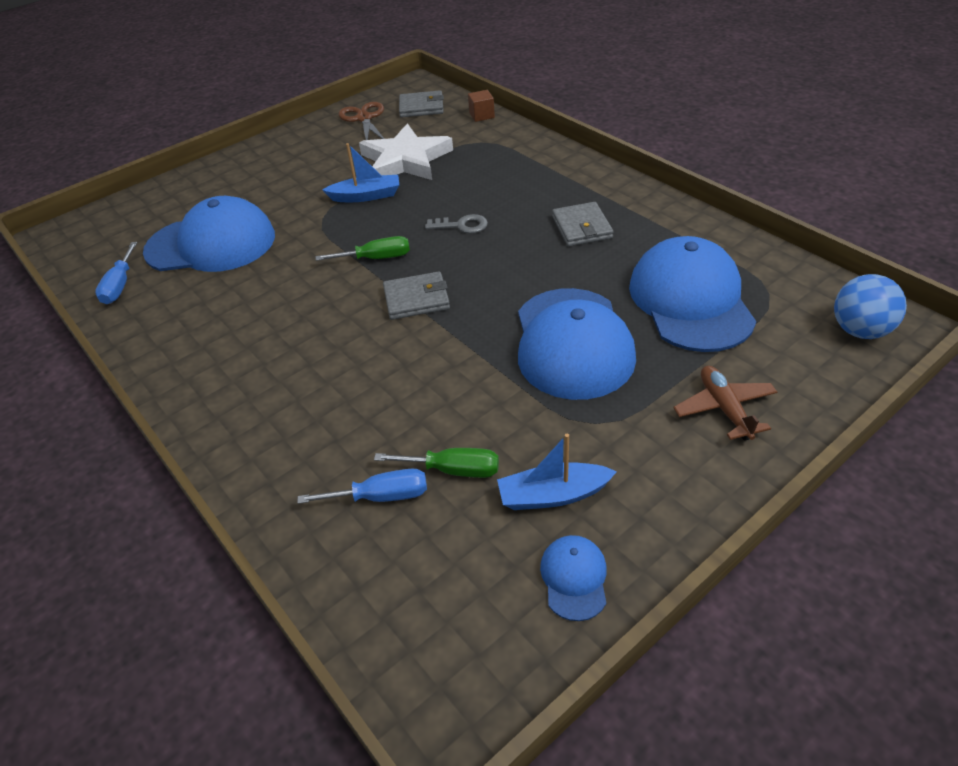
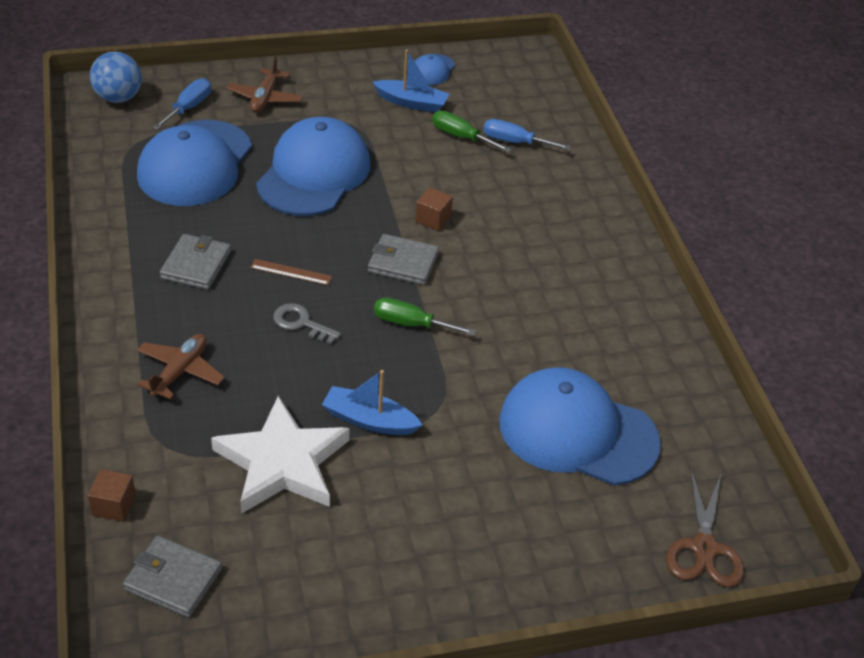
camera: 160 degrees left, 0 degrees up
blue screwdriver [95,242,138,304] -> blue screwdriver moved to [152,78,211,130]
brown scissors [338,102,384,140] -> brown scissors moved to [666,470,744,587]
none -> brown plane [137,334,225,400]
none -> brown ruler [250,259,332,285]
none -> brown cube [416,187,453,231]

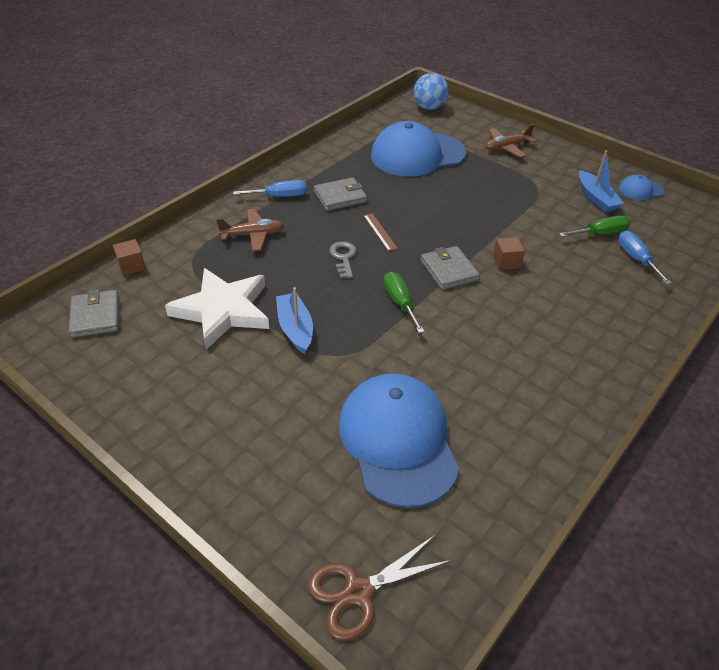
camera: 55 degrees right, 0 degrees up
blue screwdriver [152,78,211,130] -> blue screwdriver moved to [233,180,307,197]
blue cap [256,117,370,216] -> none
green screwdriver [432,111,511,152] -> green screwdriver turned 75 degrees clockwise [559,215,630,237]

